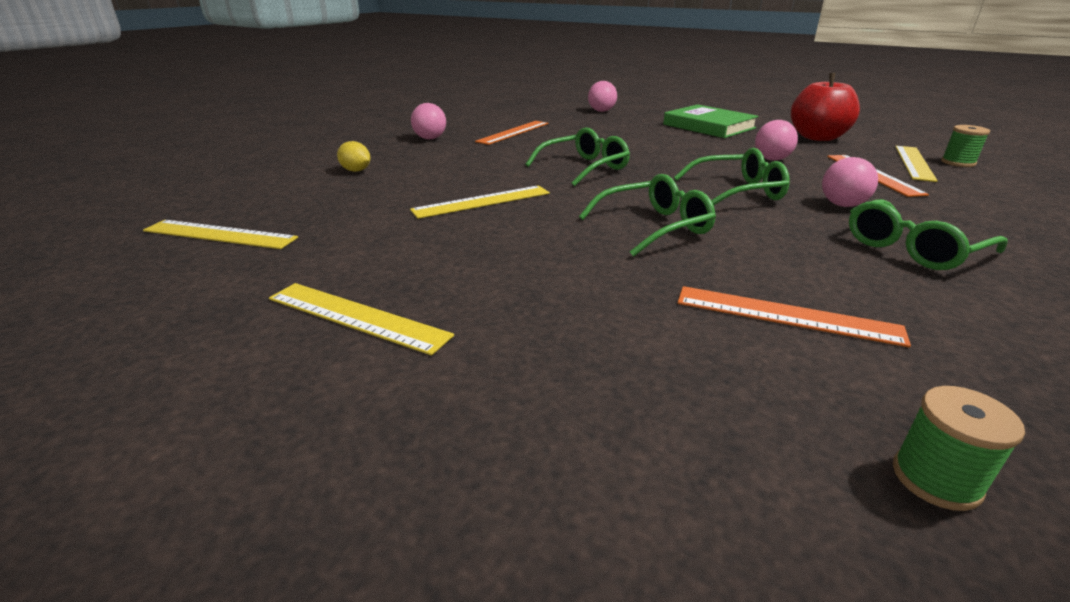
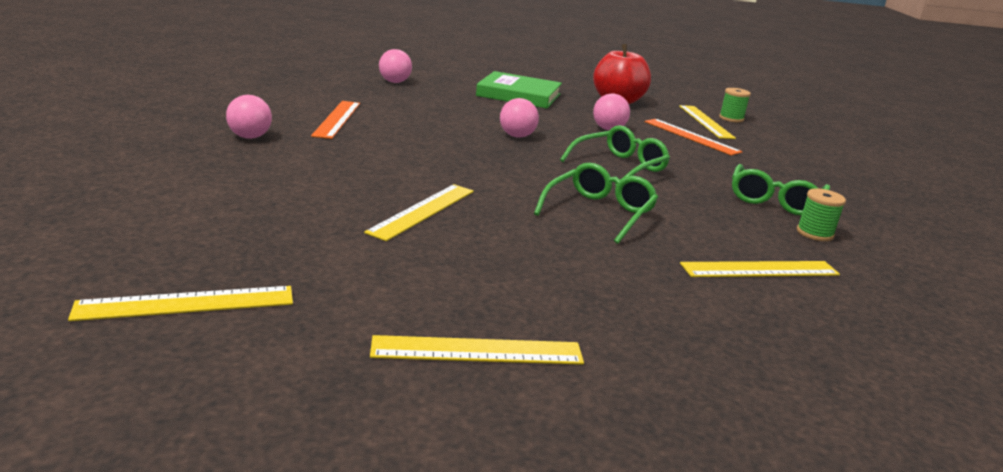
camera: 35 degrees left, 5 degrees down
yellow lemon [337,141,370,172] -> none
green glasses [526,128,630,186] -> none
orange ruler [678,286,911,347] -> yellow ruler [680,261,840,277]
pink ball [822,157,878,207] -> pink ball moved to [500,98,539,138]
green spool [893,386,1025,511] -> green spool moved to [797,189,846,241]

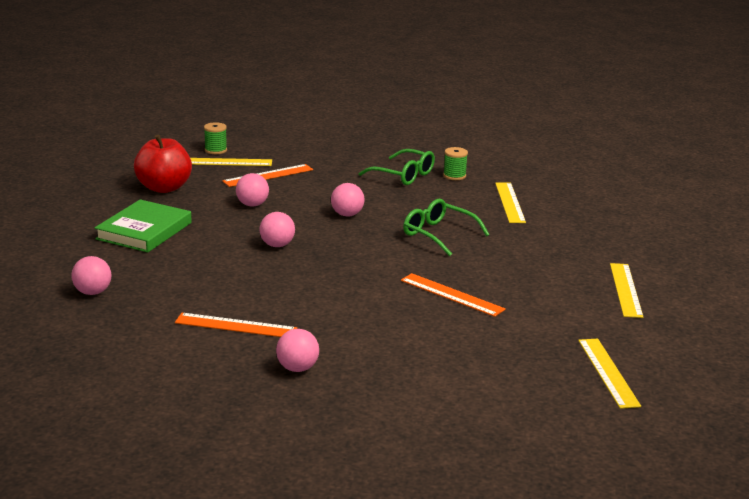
camera: 80 degrees left, 0 degrees up
yellow ruler [364,184,474,241] -> orange ruler [401,273,506,317]
green glasses [560,125,670,186] -> pink ball [331,183,364,217]

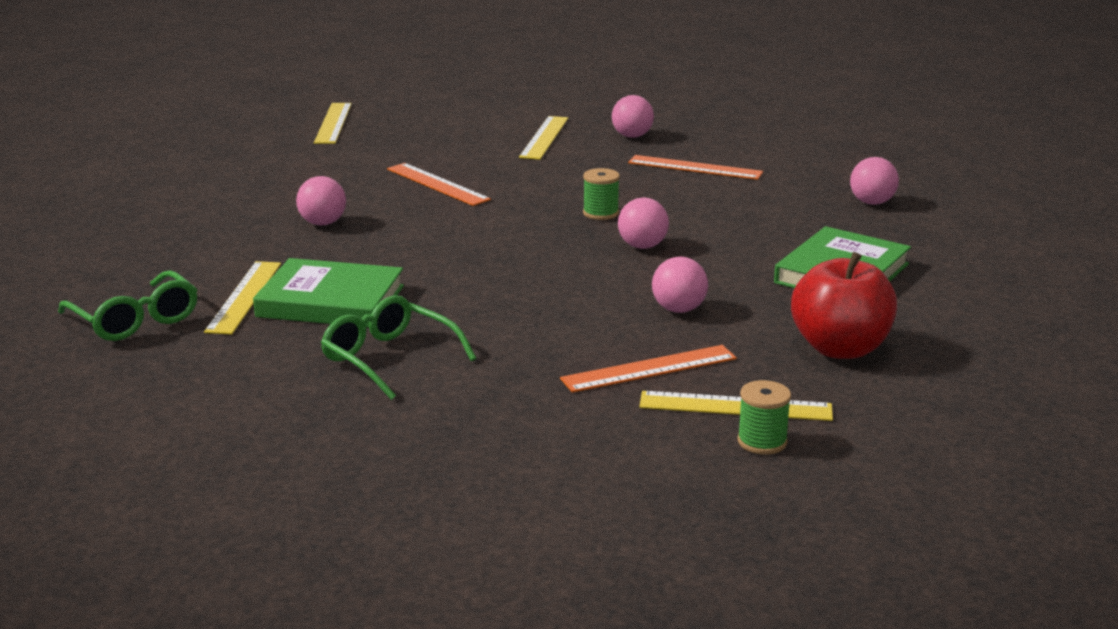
camera: 170 degrees left, 0 degrees up
pink ball [331,183,364,217] -> pink ball moved to [296,176,346,225]
green glasses [403,199,490,256] -> green glasses moved to [58,270,198,341]
green spool [443,147,468,180] -> green spool moved to [583,168,620,220]
yellow ruler [610,263,643,318] -> yellow ruler moved to [519,116,568,160]
none -> green book [253,258,404,327]

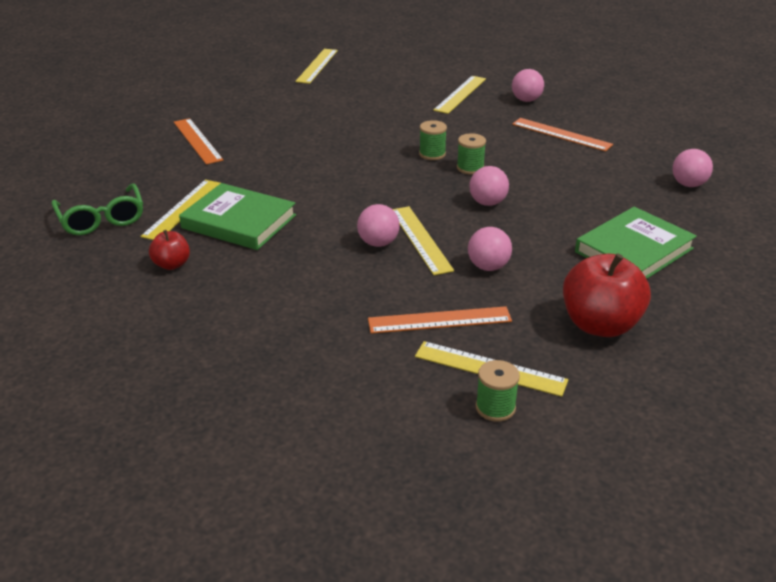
camera: 15 degrees right, 10 degrees up
pink ball [296,176,346,225] -> pink ball moved to [357,204,400,247]
green glasses [321,295,476,400] -> none
orange ruler [387,163,491,206] -> orange ruler moved to [174,118,223,165]
none -> red apple [149,230,190,270]
none -> yellow ruler [392,206,454,275]
none -> green spool [419,120,447,160]

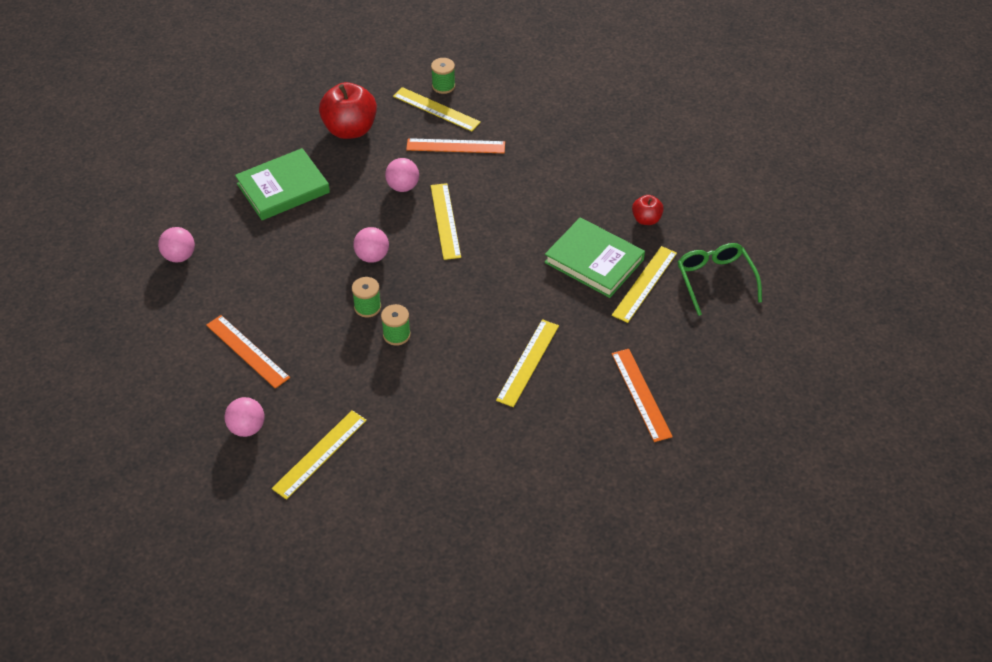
camera: 170 degrees left, 15 degrees up
yellow ruler [295,49,338,84] -> yellow ruler moved to [496,319,559,407]
pink ball [357,204,400,247] -> none

